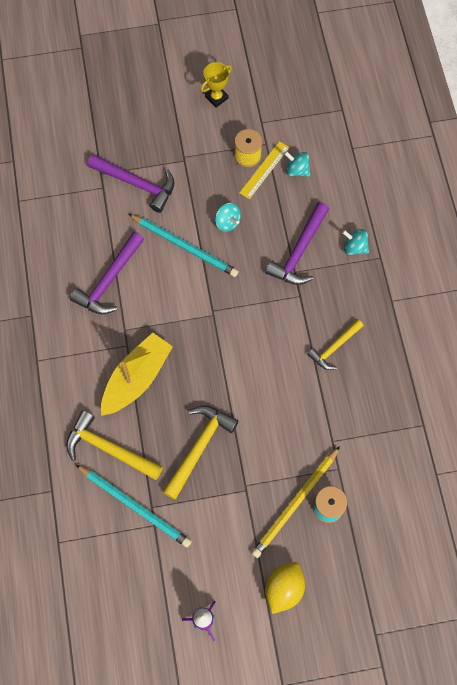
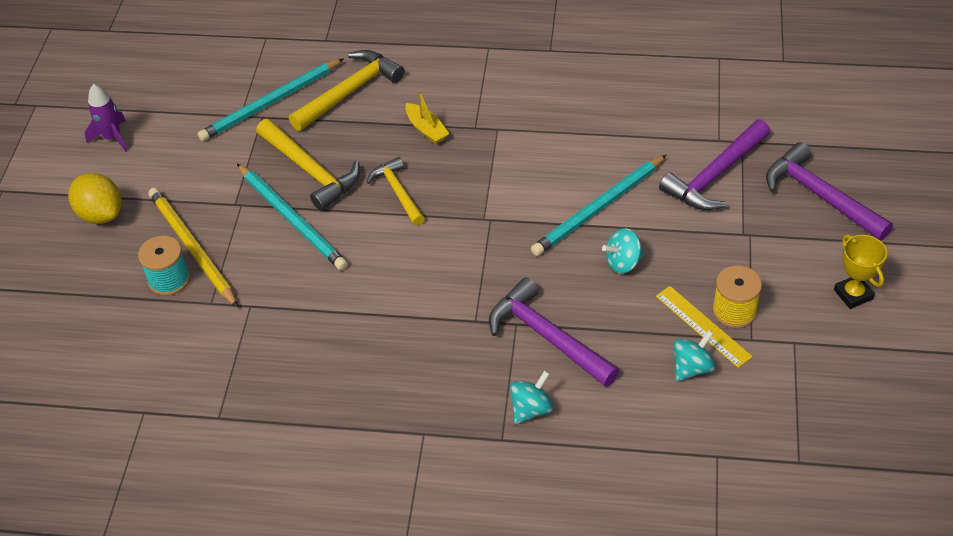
camera: 110 degrees right, 20 degrees down
purple hammer [70,232,144,315] -> purple hammer moved to [766,142,893,240]
yellow boat [101,333,173,416] -> yellow boat [405,90,450,144], size x0.50
yellow hammer [307,319,363,370] -> yellow hammer moved to [366,157,425,226]
none -> turquoise pencil [237,164,348,270]

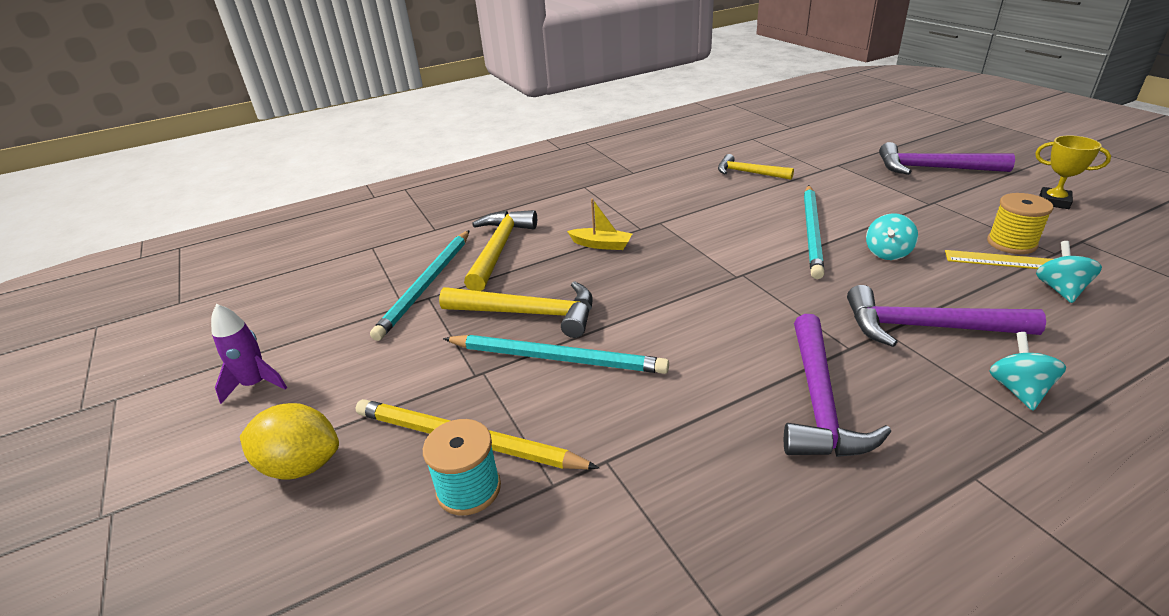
camera: 35 degrees left, 15 degrees down
yellow hammer [366,157,425,226] -> yellow hammer moved to [718,154,794,180]
purple hammer [659,119,770,210] -> purple hammer moved to [784,314,891,457]

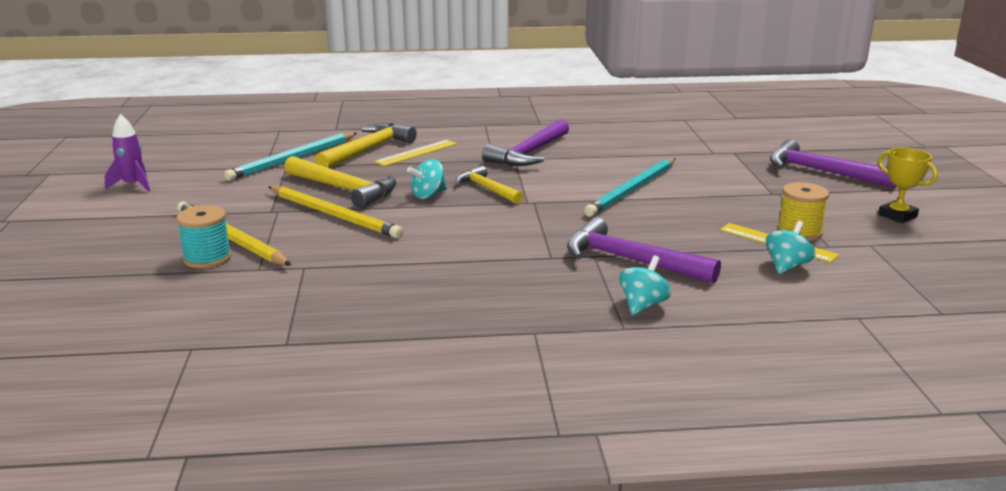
camera: 20 degrees right, 10 degrees down
yellow lemon [240,403,339,480] -> none
turquoise pencil [443,335,669,374] -> yellow pencil [269,186,403,238]
yellow boat [567,198,632,250] -> none
yellow hammer [718,154,794,180] -> yellow hammer moved to [456,166,524,204]
purple hammer [784,314,891,457] -> purple hammer moved to [482,119,569,166]
turquoise spinning top [866,213,918,260] -> turquoise spinning top moved to [407,159,447,199]
none -> yellow ruler [374,140,457,166]

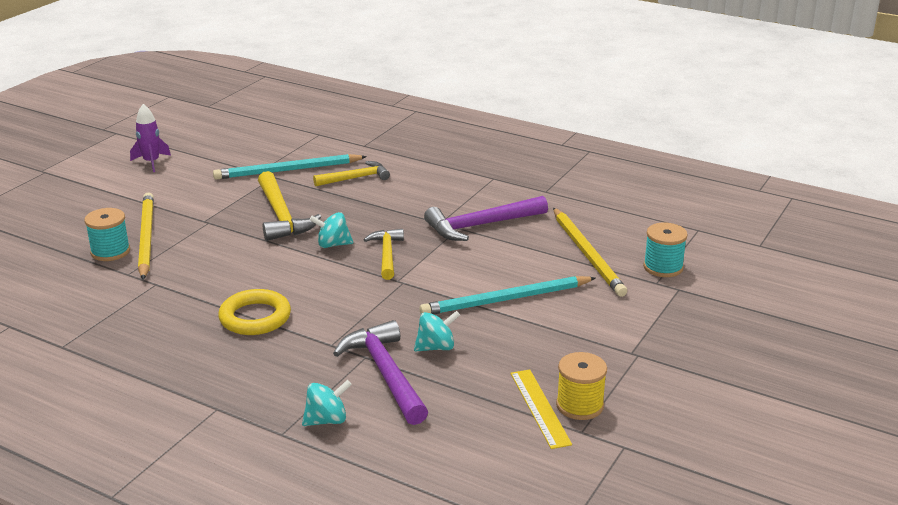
camera: 35 degrees right, 5 degrees up
yellow pencil [269,186,403,238] -> yellow pencil moved to [553,208,627,297]
yellow hammer [315,123,417,168] -> yellow hammer [313,161,390,186], size x0.65
yellow ruler [374,140,457,166] -> none
turquoise spinning top [766,221,816,274] -> turquoise spinning top moved to [414,311,460,351]
purple hammer [770,139,896,188] -> none
yellow trophy [878,148,938,223] -> none
none -> yellow ring [218,289,291,335]
none -> turquoise spool [643,223,688,277]

